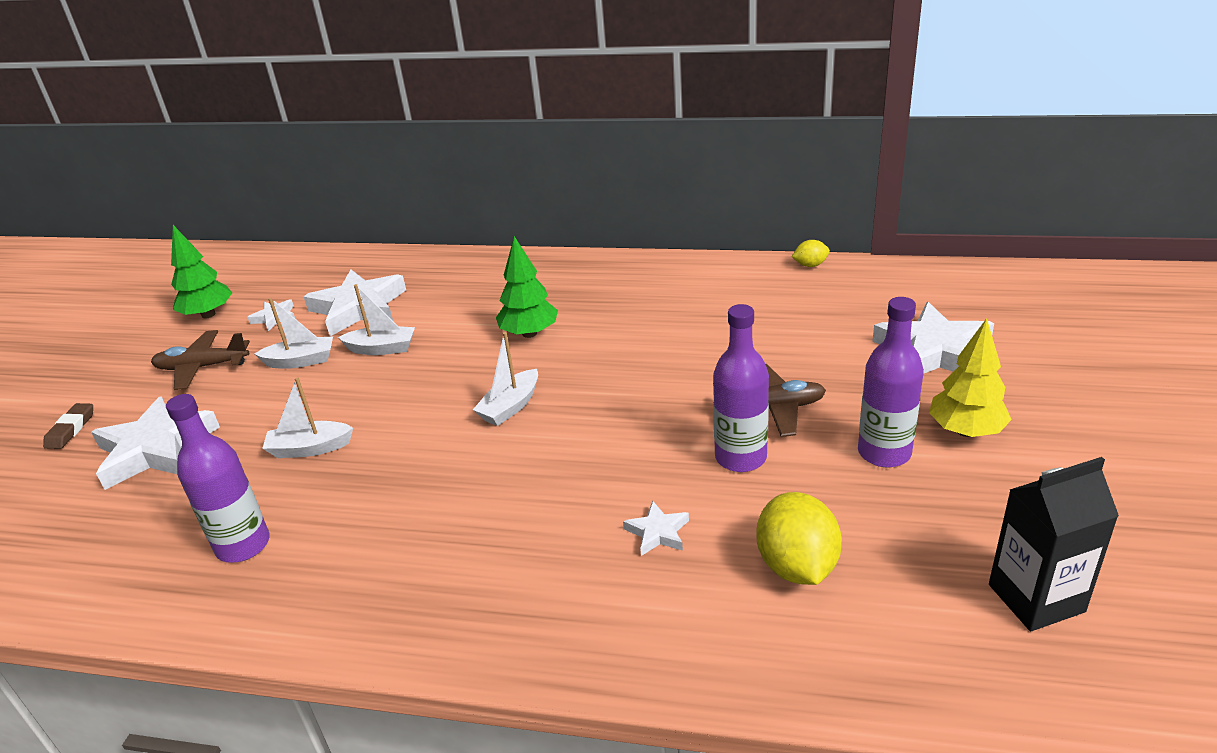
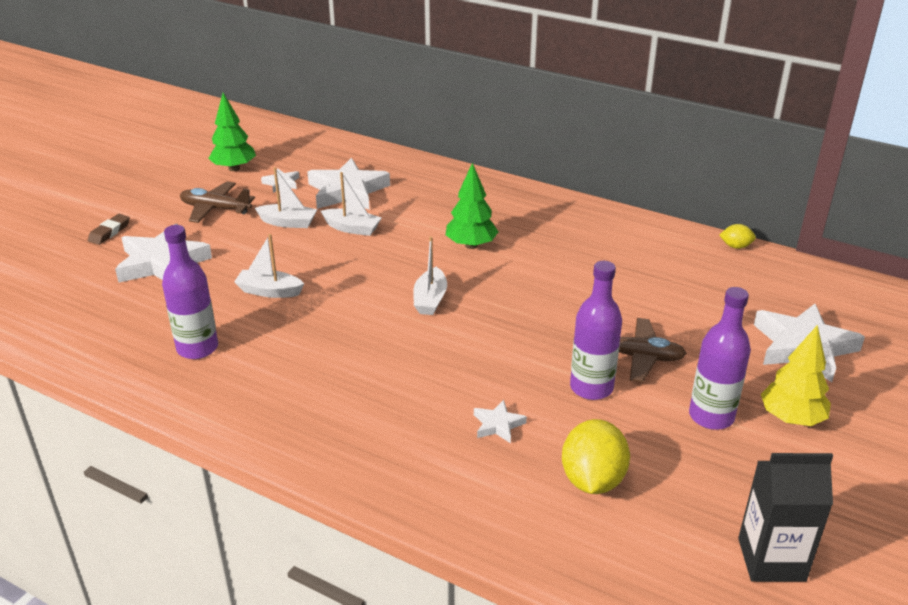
camera: 15 degrees right, 0 degrees up
white boat [473,332,538,426] -> white boat turned 45 degrees counterclockwise [413,237,447,315]

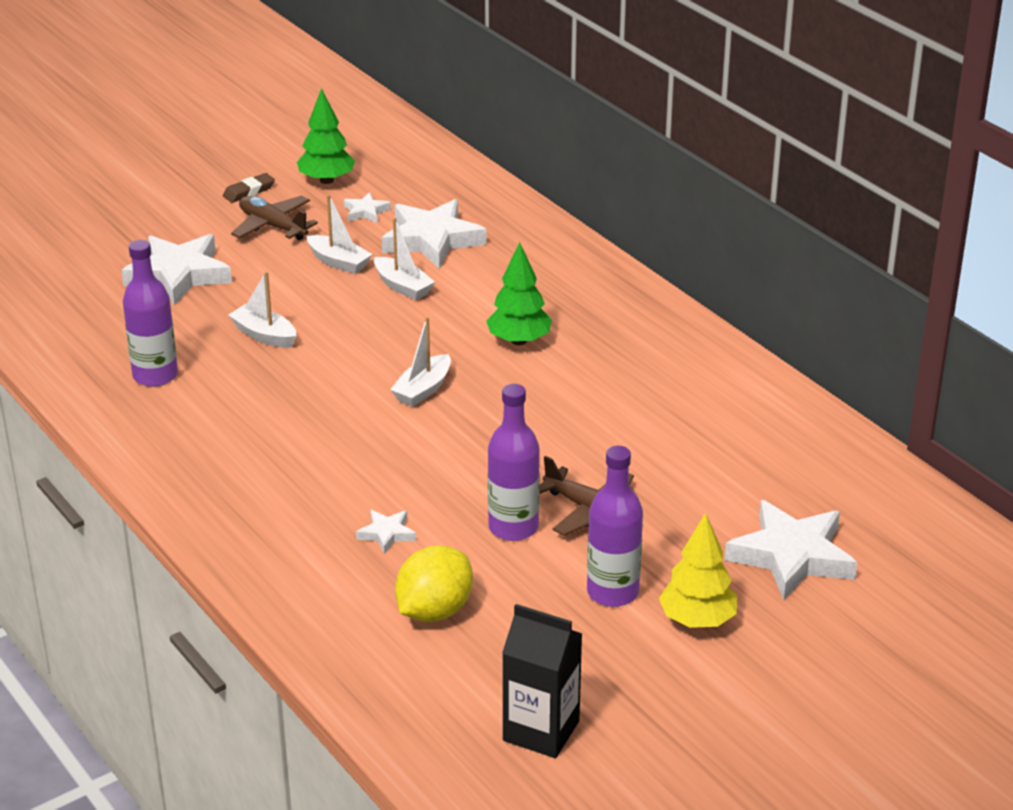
camera: 25 degrees right, 0 degrees up
brown eraser [88,214,130,245] -> brown eraser moved to [223,173,275,203]
yellow lemon [719,224,756,249] -> none

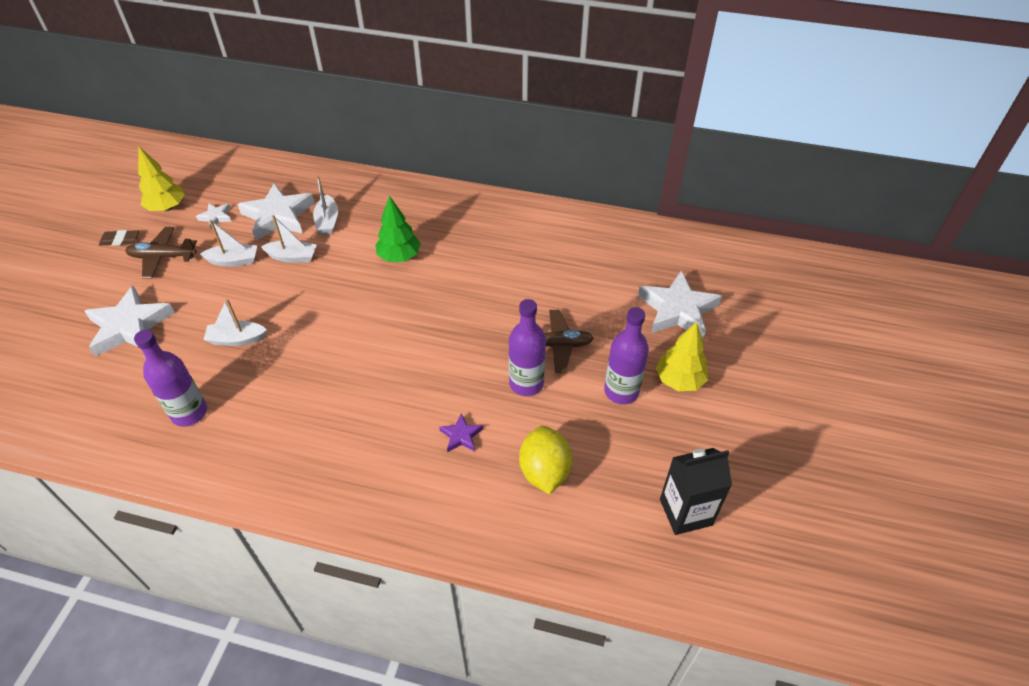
camera: 40 degrees left, 15 degrees up
brown eraser [223,173,275,203] -> brown eraser turned 75 degrees clockwise [99,230,139,246]
green tree [297,88,355,184] -> yellow tree [138,147,185,211]
white star [356,510,416,554] -> purple star [439,413,483,452]
white boat [390,316,451,407] -> white boat moved to [313,176,338,234]

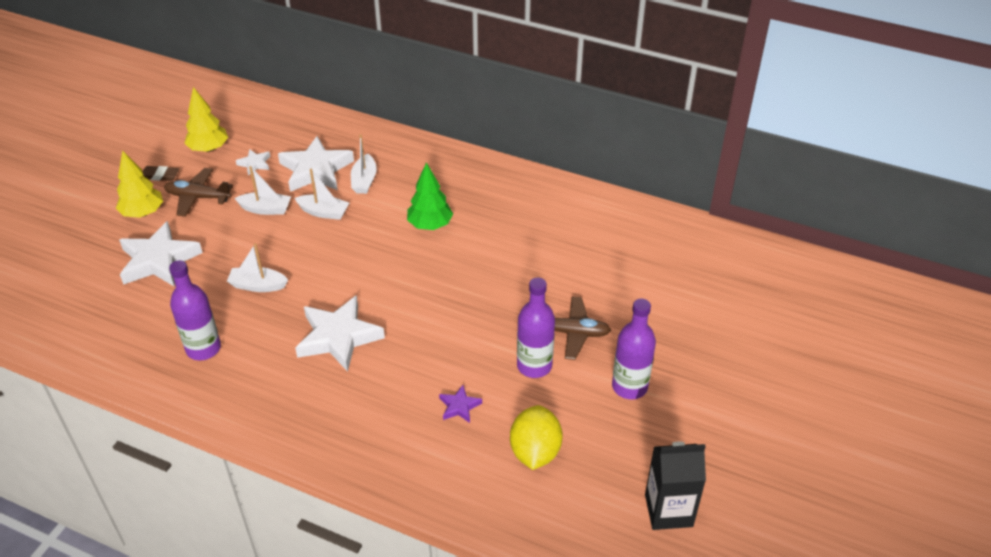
camera: 10 degrees right, 5 degrees down
white star [638,271,722,340] -> white star moved to [295,295,385,372]
yellow tree [656,322,708,391] -> yellow tree moved to [116,150,163,218]

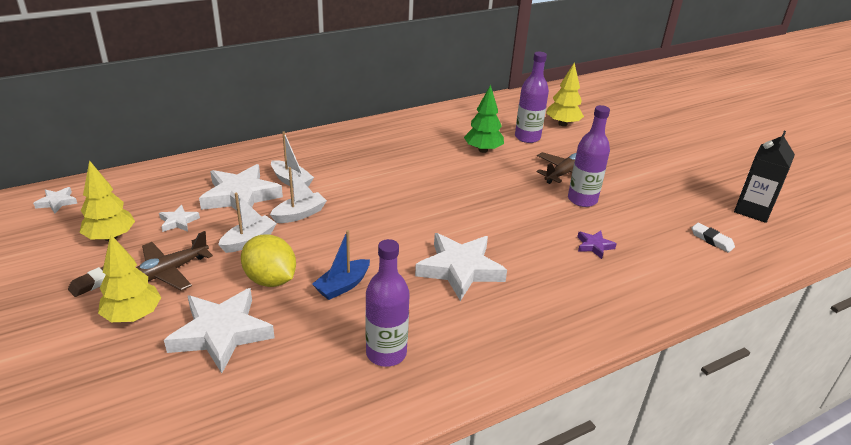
camera: 55 degrees left, 10 degrees down
white boat [227,243,288,292] -> blue boat [312,230,370,300]
green tree [407,162,453,230] -> green tree moved to [464,85,504,153]
yellow lemon [510,405,563,470] -> yellow lemon moved to [241,234,296,287]
purple bottle [612,299,656,399] -> purple bottle moved to [515,52,549,143]
none -> white star [33,187,77,213]
none -> yellow tree [546,62,584,126]
none -> white eraser [692,223,735,253]

